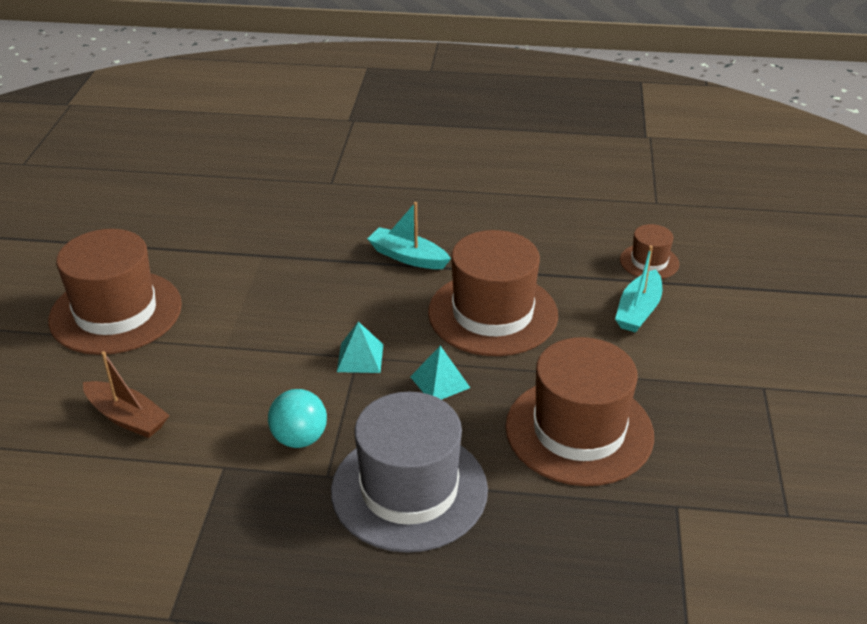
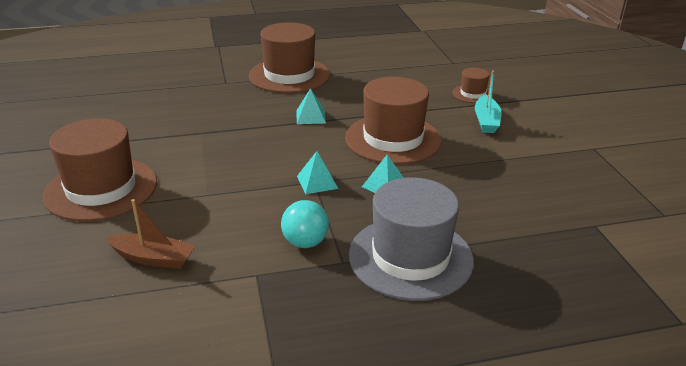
camera: 20 degrees left, 5 degrees down
turquoise boat [367,202,451,269] -> turquoise pyramid [296,88,326,124]
brown hat [505,337,654,486] -> brown hat moved to [249,22,330,93]

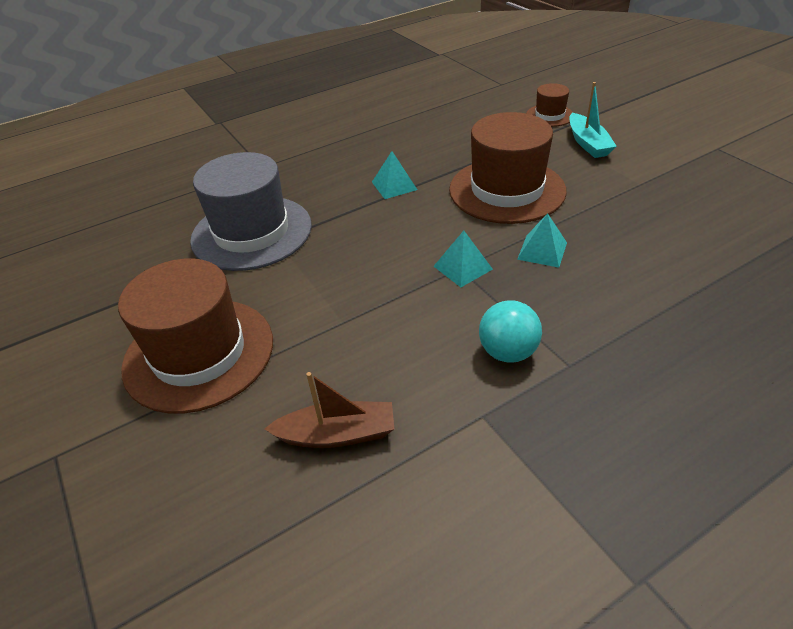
camera: 15 degrees left, 10 degrees up
brown hat [249,22,330,93] -> none
grey hat [349,177,474,301] -> grey hat moved to [190,152,312,271]

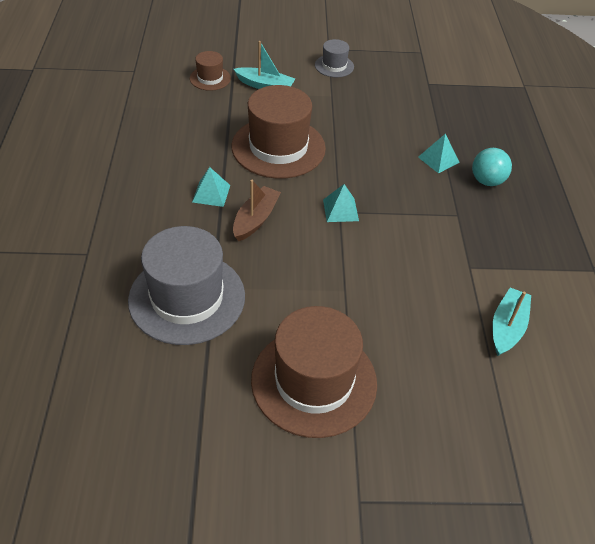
camera: 65 degrees left, 5 degrees up
brown boat [264,372,394,448] -> brown boat moved to [233,180,281,241]
turquoise ball [479,300,542,363] -> turquoise ball moved to [472,148,512,186]
turquoise pyramid [517,213,567,268] -> turquoise pyramid moved to [418,133,460,174]
none -> grey hat [315,39,354,77]
none -> turquoise boat [492,288,531,356]

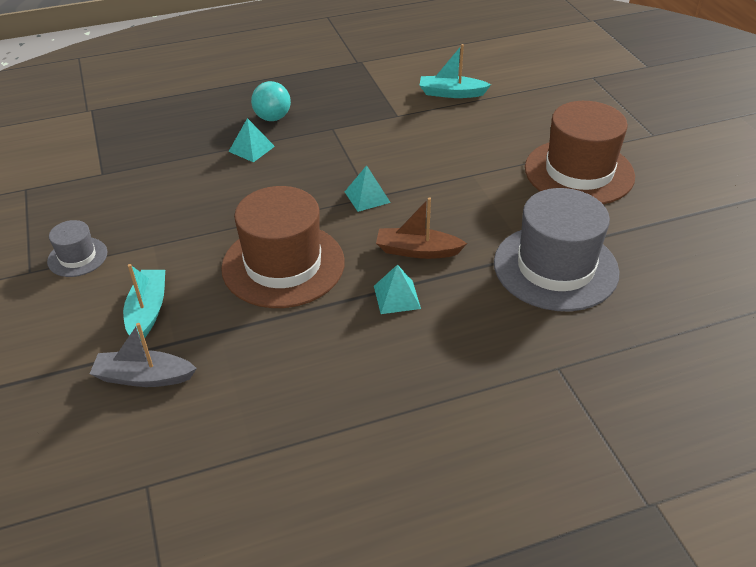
camera: 105 degrees left, 5 degrees down
brown hat [190,51,231,91] -> grey boat [90,323,197,387]

